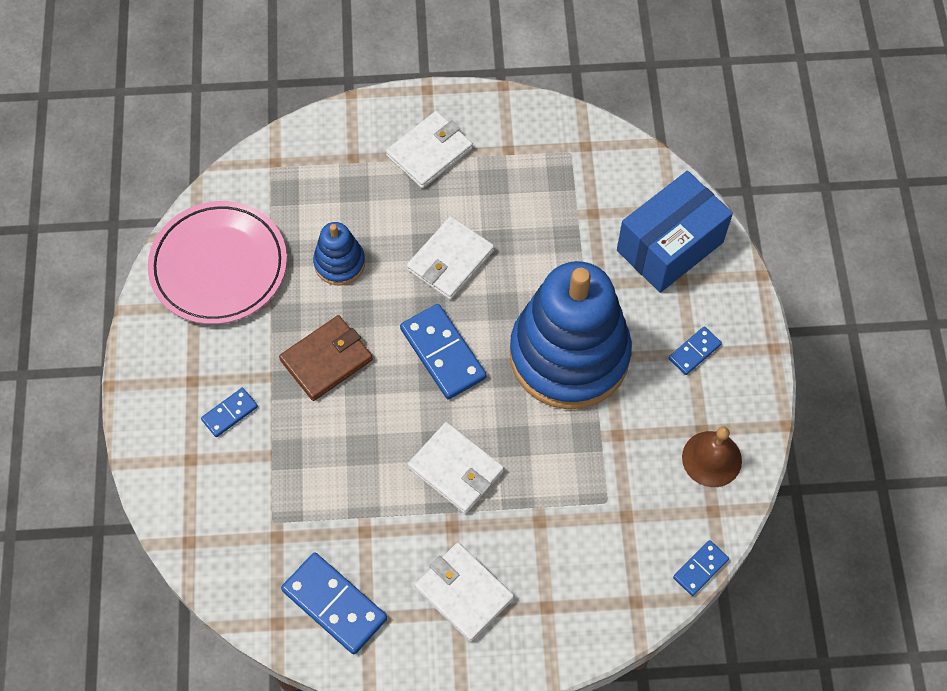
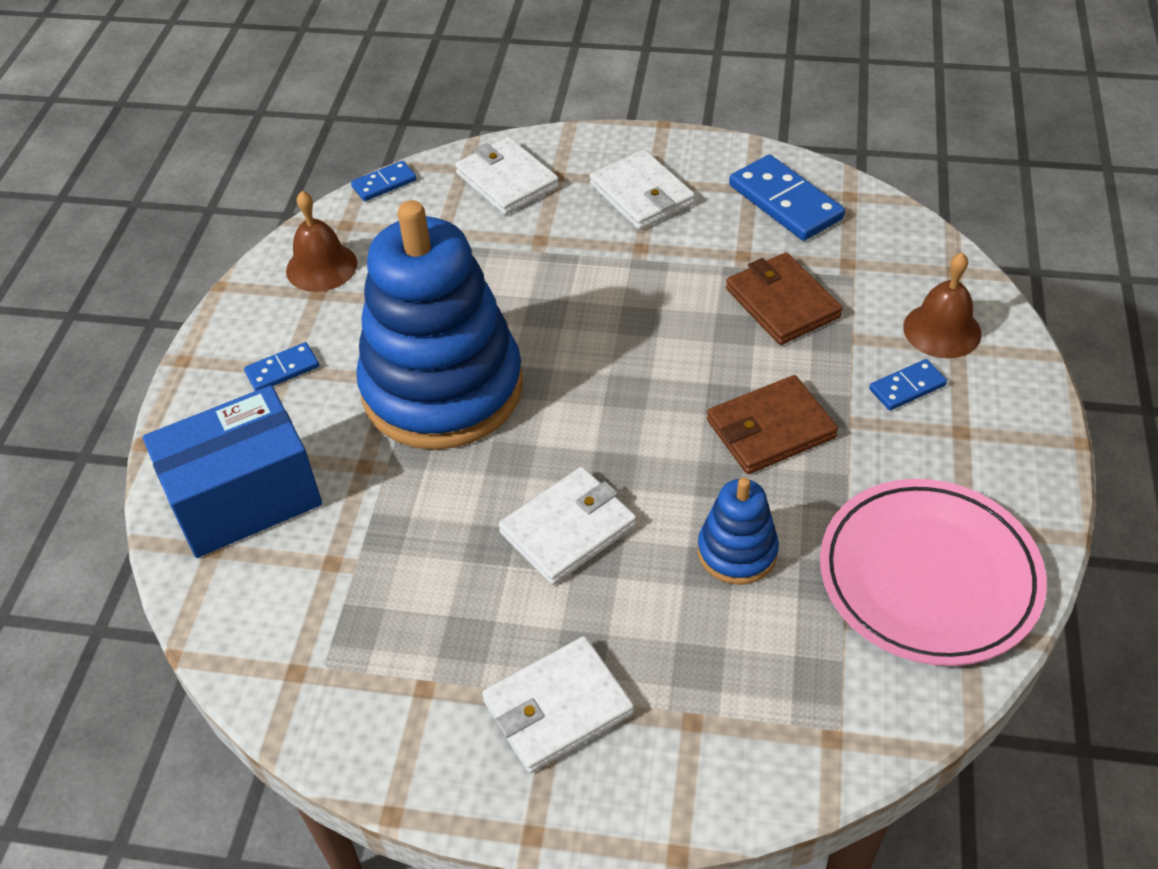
camera: 165 degrees left, 15 degrees down
blue domino [400,304,487,400] -> none
white wallet [408,422,504,514] -> white wallet moved to [455,137,559,215]
none -> brown wallet [726,252,843,345]
none -> brown bell [903,253,982,358]

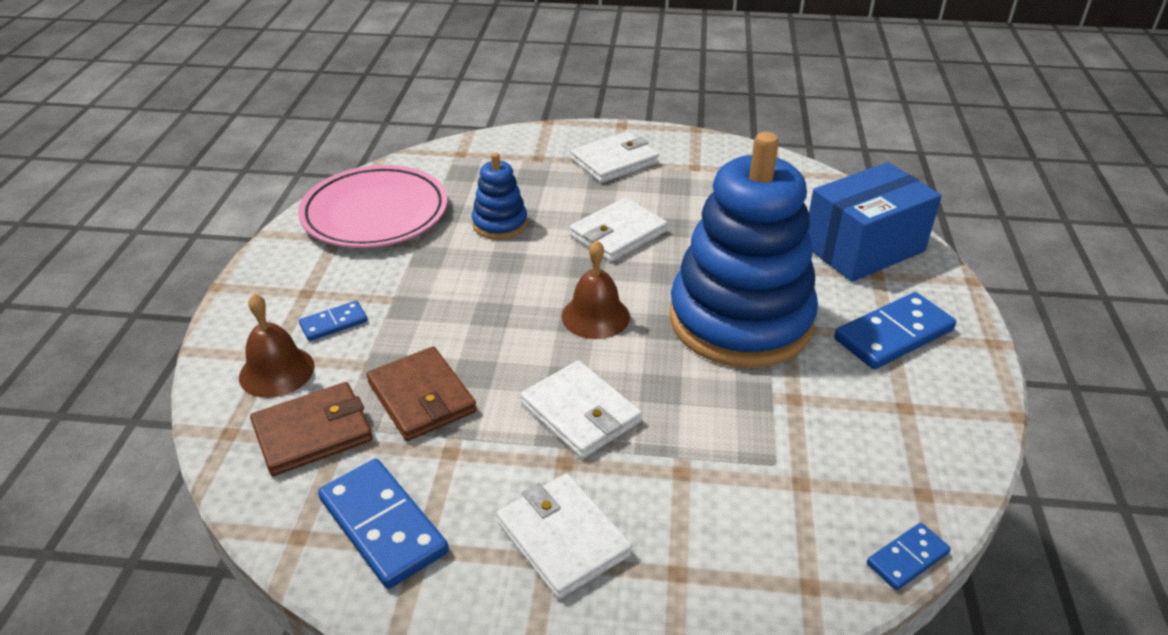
camera: 175 degrees right, 10 degrees down
blue domino [244,342,319,391] -> blue domino [834,292,956,369], size x1.83
brown bell [286,191,357,292] -> brown bell moved to [562,240,630,339]
white wallet [455,137,559,215] -> white wallet moved to [520,360,642,459]
brown wallet [707,375,838,474] -> brown wallet moved to [250,382,372,476]

